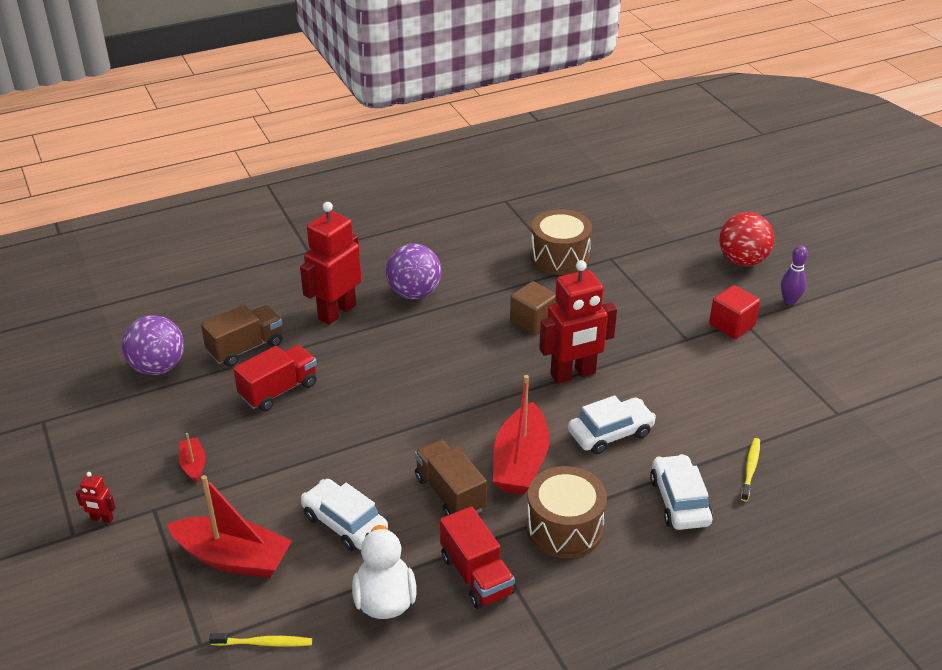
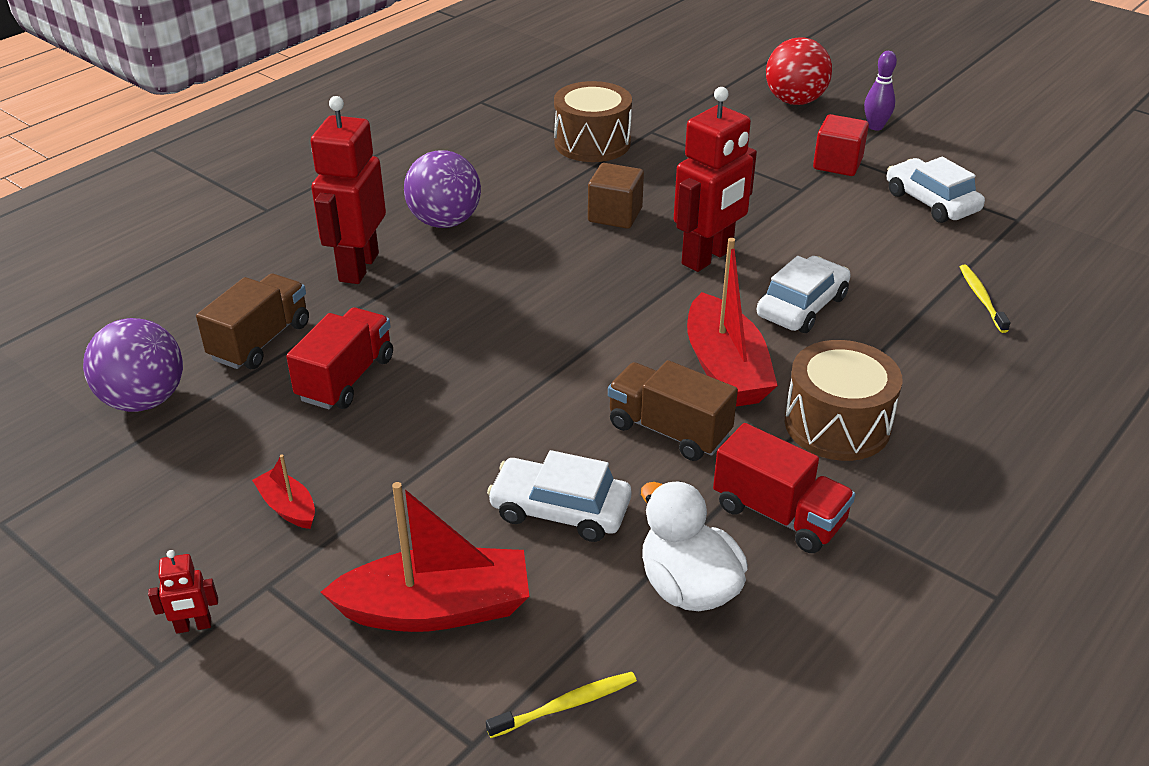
camera: 25 degrees left, 0 degrees up
white car [650,454,713,530] -> white car moved to [887,157,985,223]

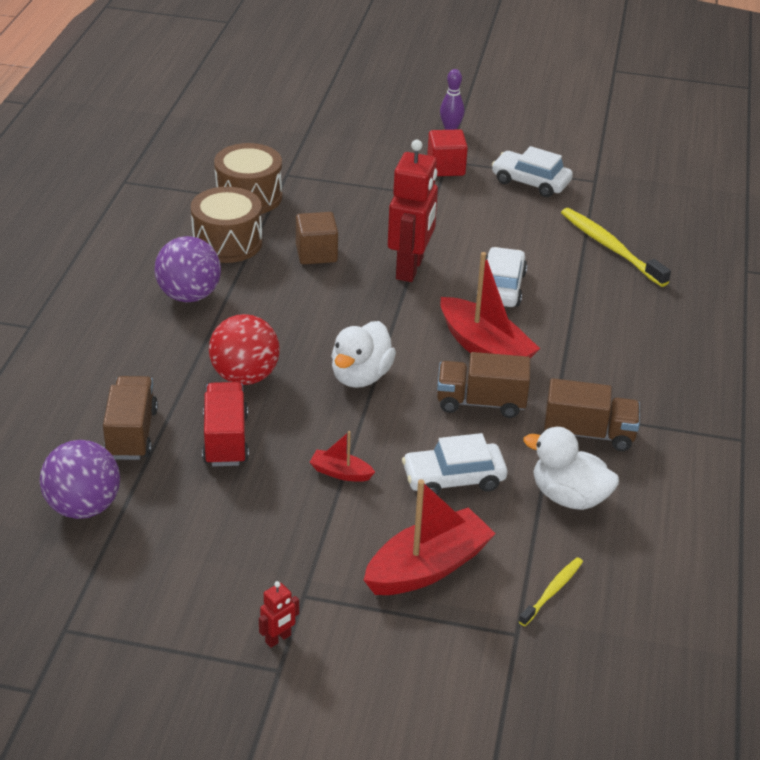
camera: 30 degrees left, 0 degrees up
red boat [252,454,315,529] -> red boat moved to [310,431,375,482]
red robot [310,96,386,284] -> none
red truck [713,423,855,553] -> brown truck [544,378,640,451]
red ball [766,37,832,105] -> red ball moved to [209,314,280,385]
brown drum [784,340,903,461] -> brown drum moved to [191,187,262,263]
yellow toothbrush [960,265,1010,333] -> yellow toothbrush [561,208,671,287], size x1.82
none -> white duck [331,321,396,388]

